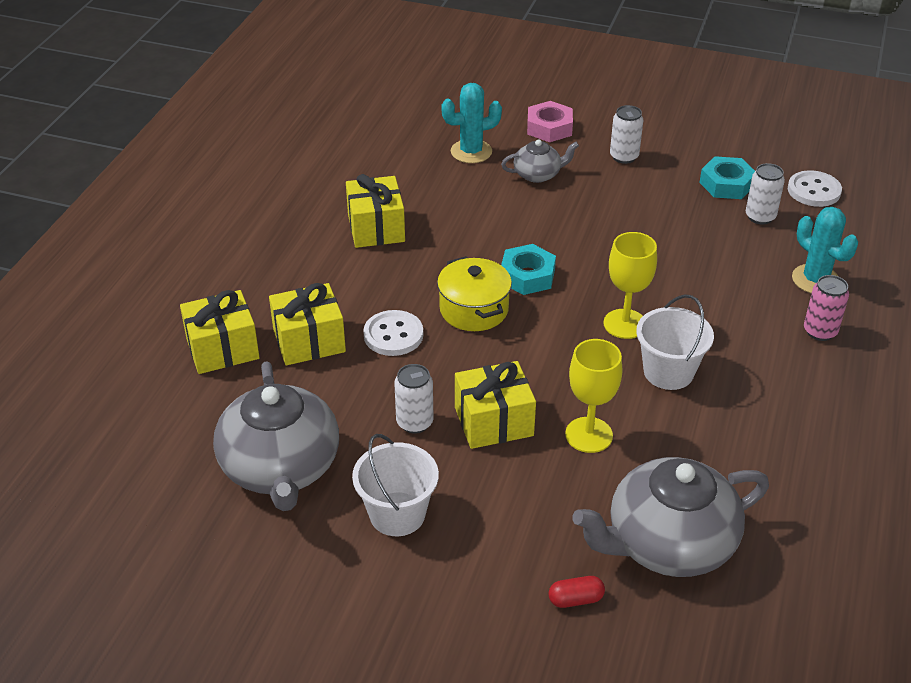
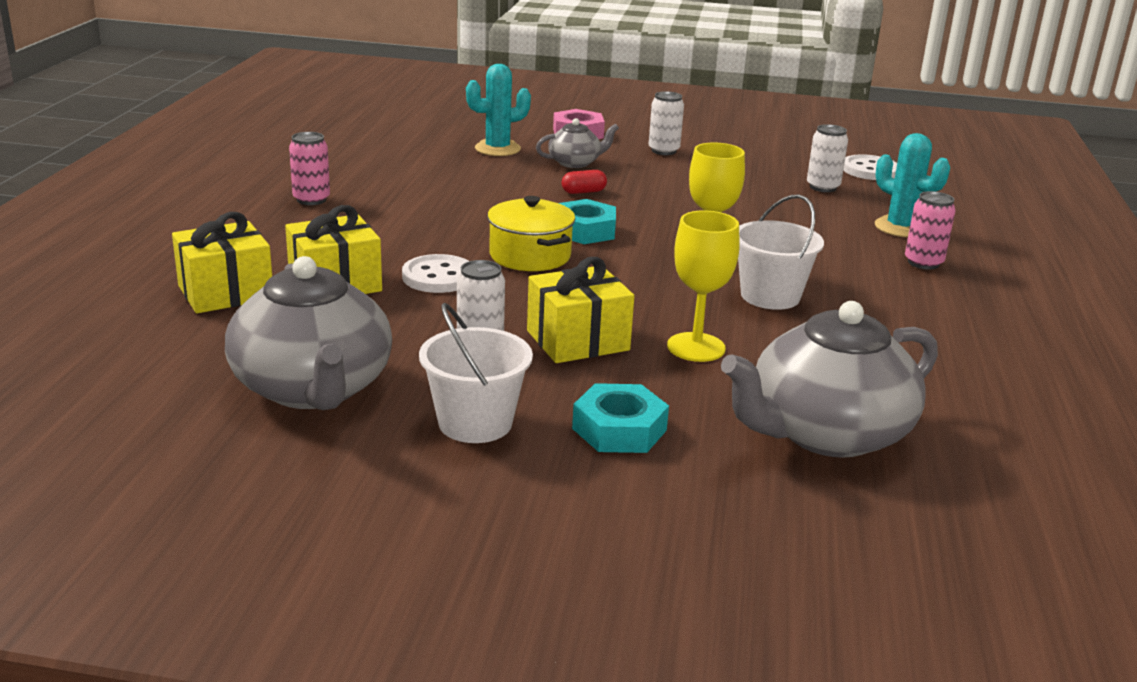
camera: 10 degrees left, 15 degrees down
yellow gift [346,174,405,248] -> none
red capsule [548,576,605,608] -> red capsule moved to [561,170,607,194]
turquoise nut [699,156,755,199] -> turquoise nut moved to [572,383,669,453]
none -> pink can [289,132,330,205]

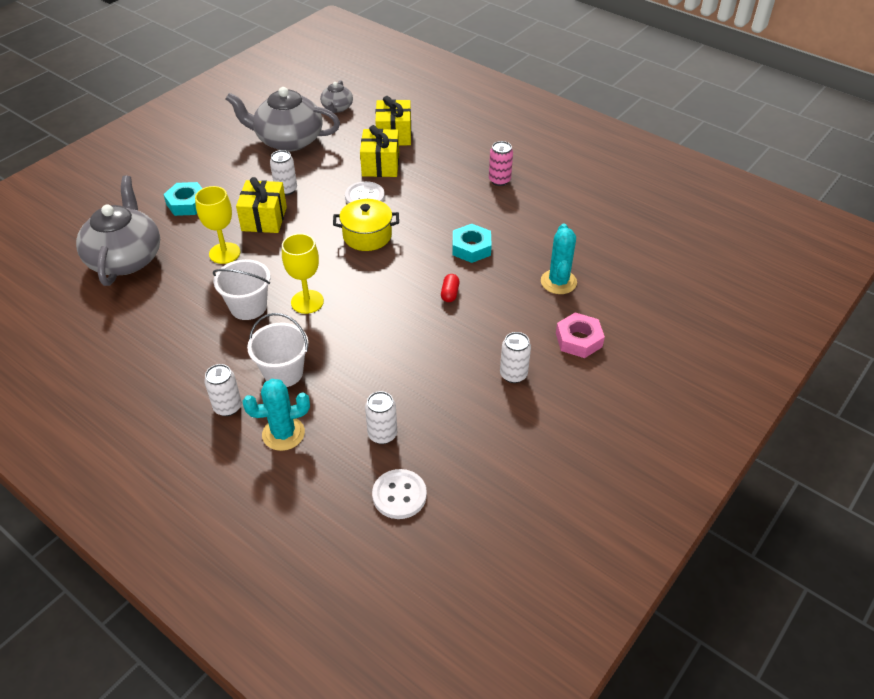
camera: 120 degrees right, 20 degrees up
white bucket [419,303,533,443] -> white bucket moved to [247,313,308,387]
grey teapot [536,118,619,168] -> grey teapot moved to [320,80,353,113]
turquoise nut [559,199,616,244] -> turquoise nut moved to [453,224,492,263]
pink can [905,191,956,270] -> white can [204,364,242,416]

